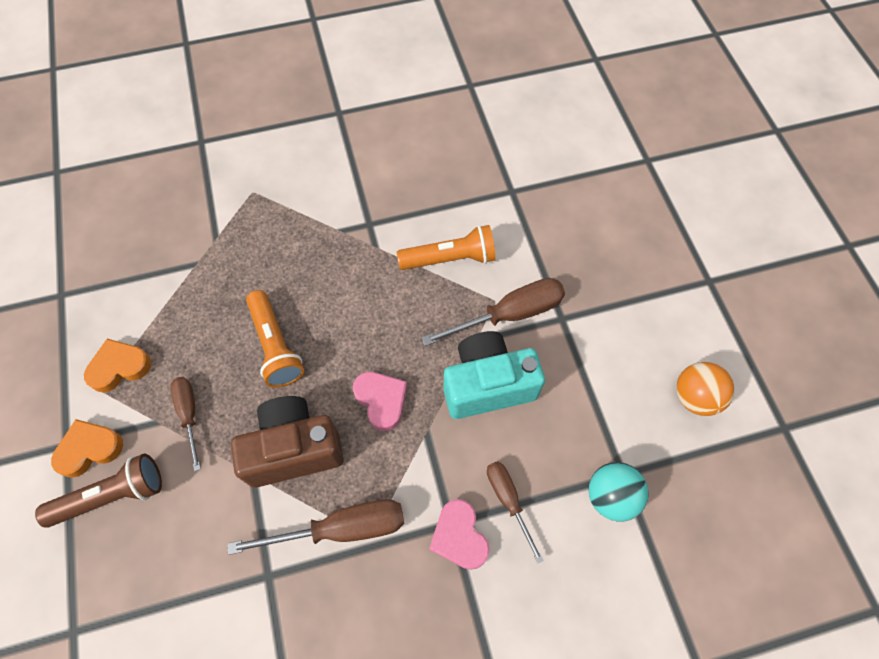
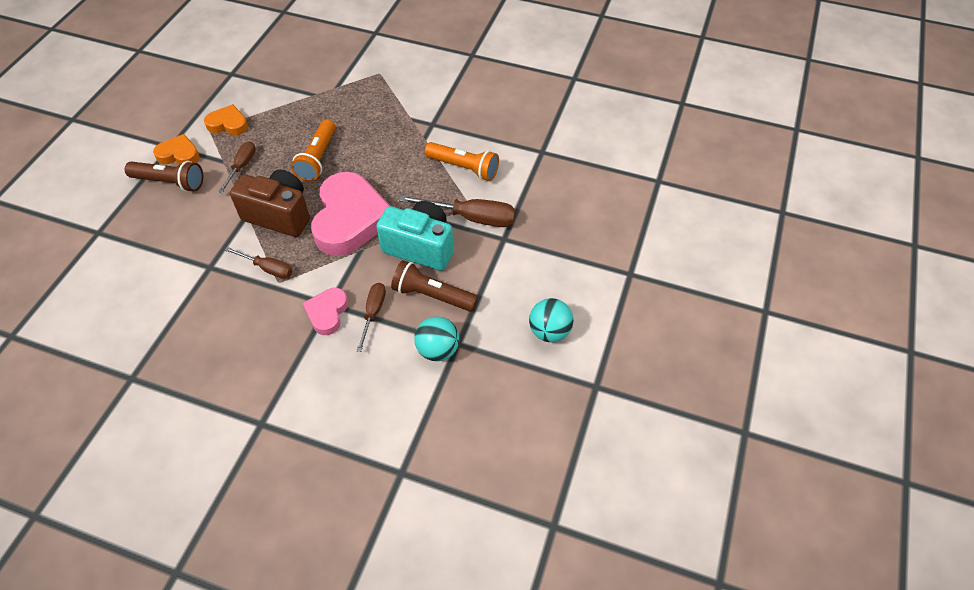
camera: 35 degrees right, 10 degrees down
brown screwdriver [227,499,404,555] -> brown screwdriver [225,247,292,279], size x0.61
pink heart [353,372,407,431] -> pink heart [311,172,390,256], size x2.01
orange ball [676,362,735,416] -> turquoise ball [529,298,573,342]
none -> brown flashlight [391,260,478,312]

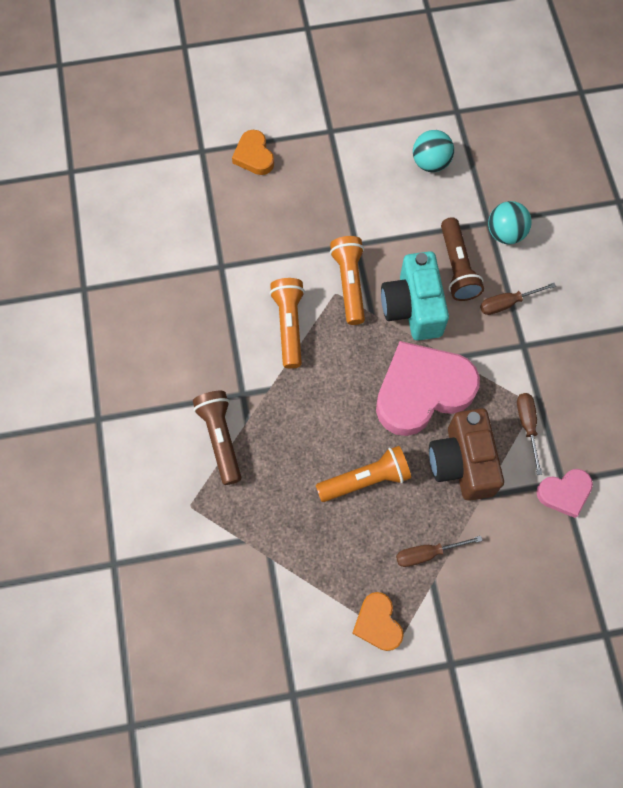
camera: 120 degrees left, 15 degrees up
brown flashlight [125,161,203,192] -> brown flashlight moved to [193,391,241,485]
orange heart [153,134,200,165] -> orange heart moved to [232,130,274,175]
pink heart [303,288,348,335] -> pink heart moved to [536,469,593,518]
brown screwdriver [399,195,516,227] -> orange flashlight [330,236,365,325]

